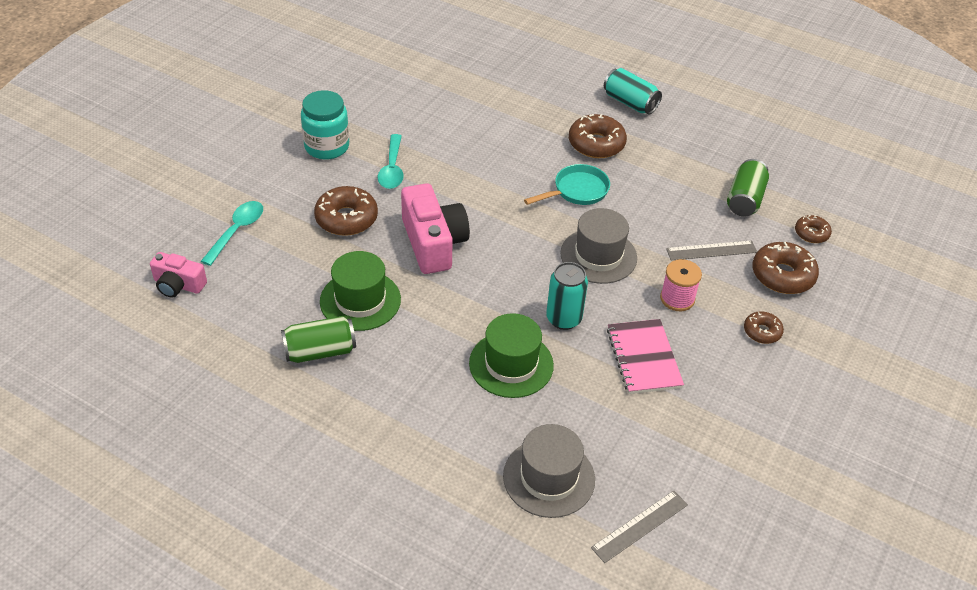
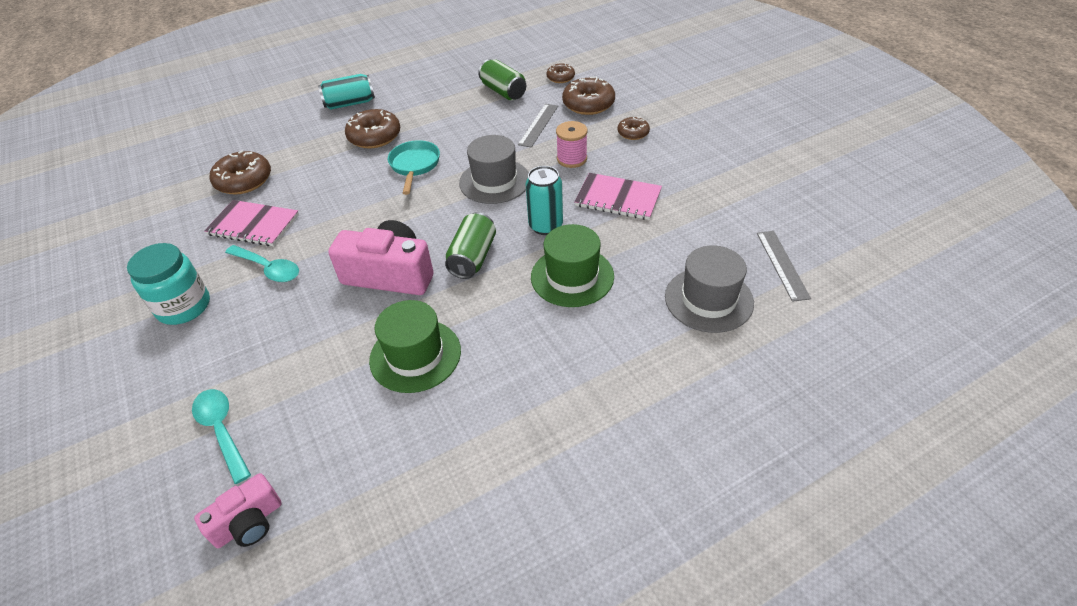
camera: 55 degrees left, 0 degrees up
green can [281,316,356,363] -> green can moved to [445,212,496,279]
brown donut [314,186,378,236] -> brown donut moved to [210,151,271,195]
none -> pink notebook [204,200,299,246]

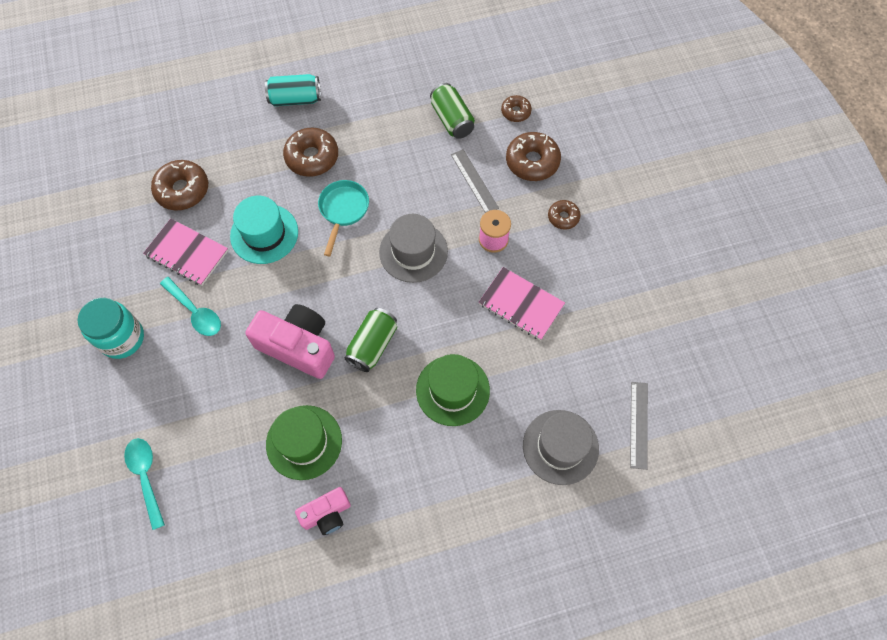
camera: 10 degrees right, 20 degrees up
pink camera [194,473,282,548] -> pink camera moved to [295,487,351,535]
grey ruler [518,104,558,148] -> grey ruler turned 60 degrees counterclockwise [451,149,499,213]
turquoise can [526,166,563,235] -> none
none -> turquoise hat [230,196,298,264]

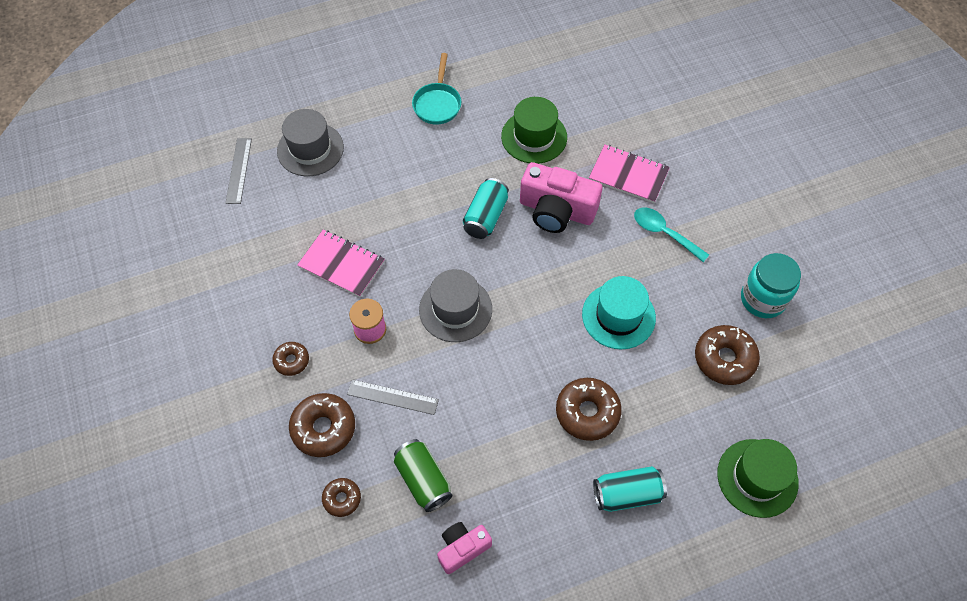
camera: 175 degrees right, 5 degrees down
turquoise jar [78,298,144,359] -> turquoise jar moved to [741,253,801,318]
turquoise spoon [124,438,165,530] -> none
pink notebook [143,218,228,286] -> pink notebook moved to [589,144,670,203]
pink camera [295,487,351,535] -> pink camera moved to [437,522,492,574]
turquoise pan [318,180,369,256] -> turquoise pan moved to [412,53,461,125]
green can [345,308,397,372] -> turquoise can [463,178,509,239]
green hat [416,354,490,426] -> green hat moved to [717,439,799,518]
grey ruler [451,149,499,213] -> grey ruler turned 45 degrees counterclockwise [347,379,439,415]

